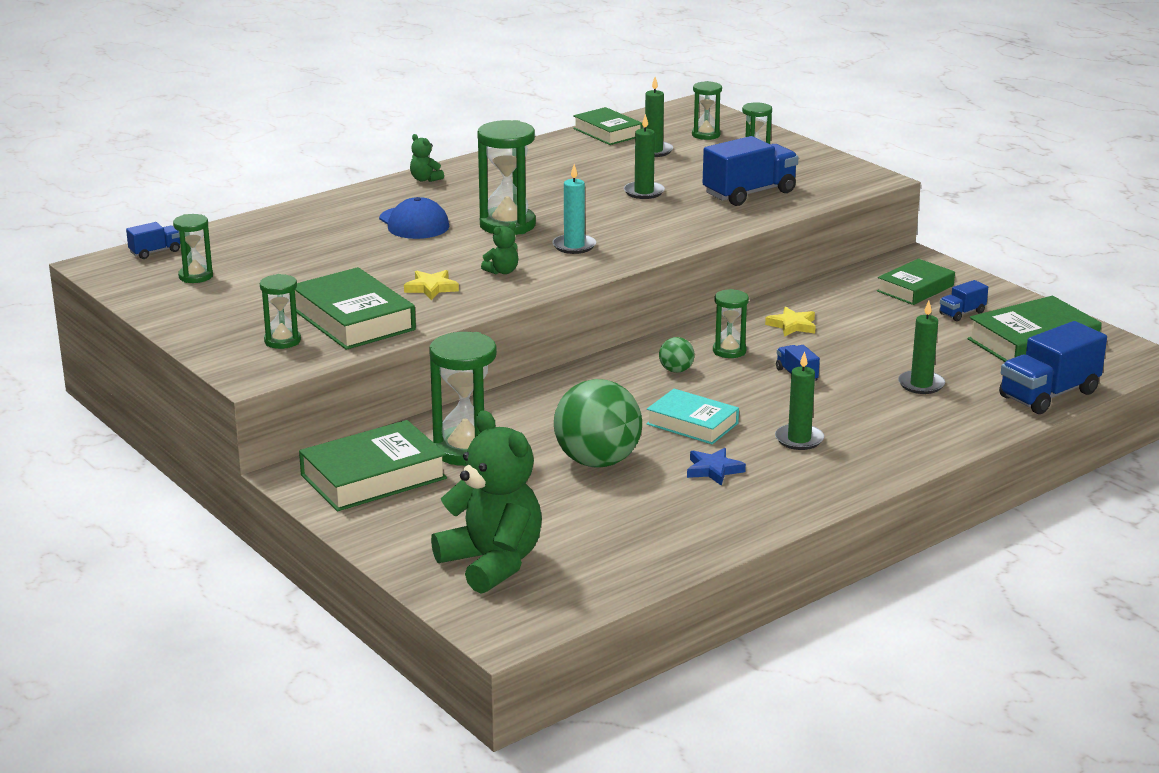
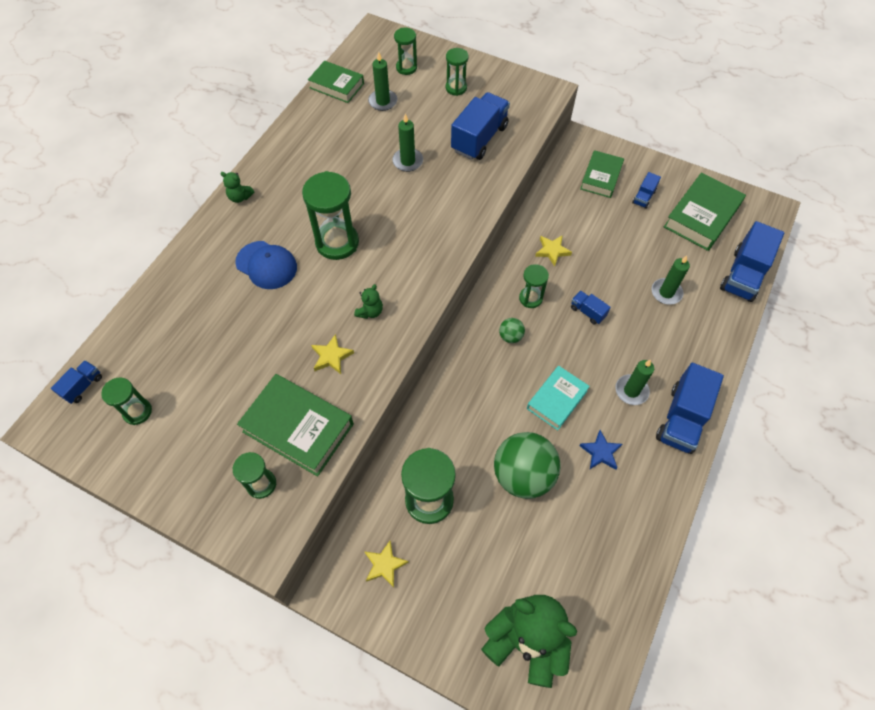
camera: 25 degrees left, 35 degrees up
green book [299,420,447,511] -> yellow star [364,541,409,587]
turquoise candle [552,164,596,254] -> none
turquoise book [647,389,739,444] -> turquoise book turned 60 degrees counterclockwise [527,366,590,430]
none -> blue truck [656,363,724,454]

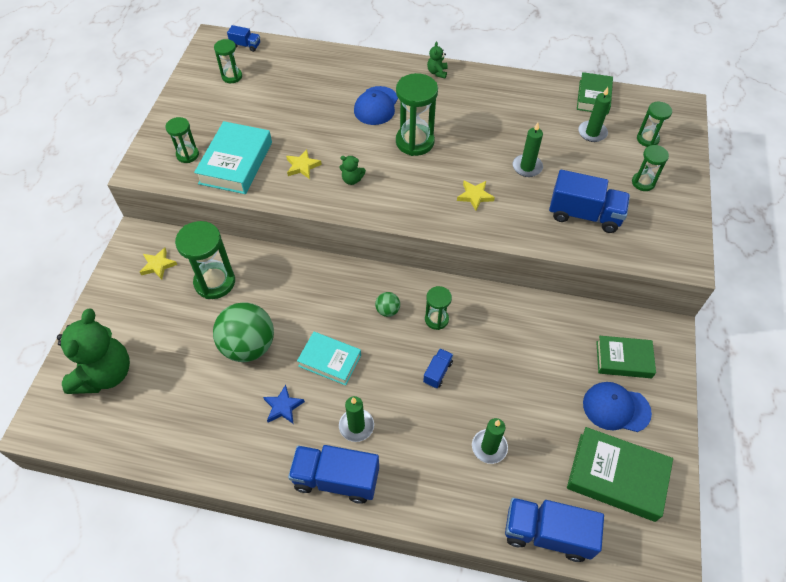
camera: 75 degrees right, 5 degrees down
green book [237,374,354,477] -> turquoise book [194,121,272,194]
yellow star [535,235,572,267] -> yellow star moved to [457,181,495,211]
blue truck [632,172,661,209] -> blue cap [583,382,652,432]

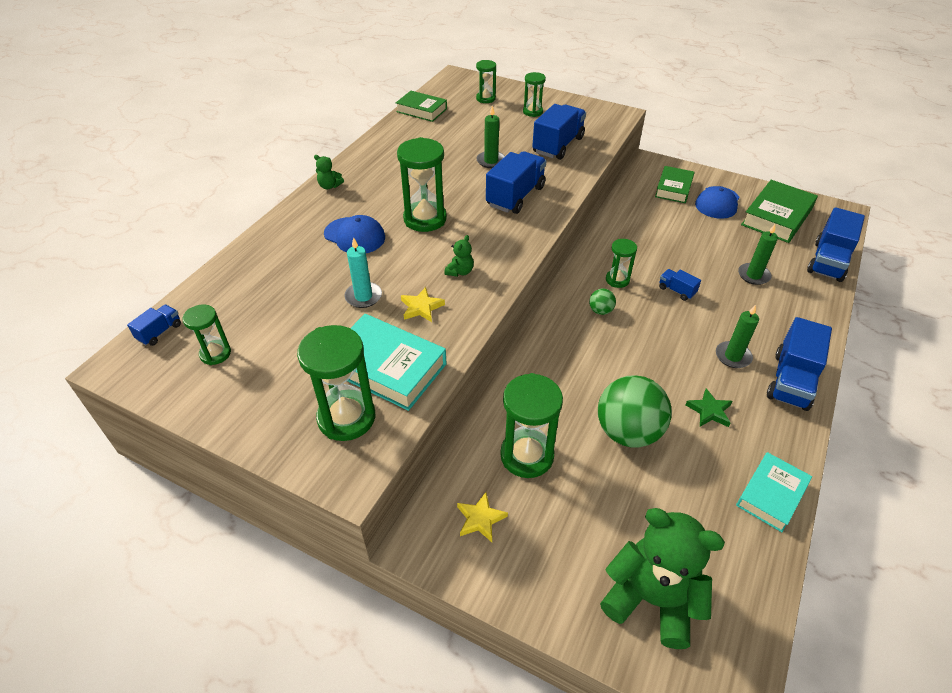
camera: 75 degrees left, 10 degrees down
green hourglass [166,117,199,163] -> green hourglass [297,325,376,441], size x1.75
blue star [263,385,305,424] -> green star [685,388,732,427]
turquoise book [297,332,361,385] -> turquoise book moved to [736,452,812,532]
yellow star [457,181,495,211] -> blue truck [486,151,546,214]
green candle [578,87,611,142] -> none
none -> turquoise candle [344,237,382,308]

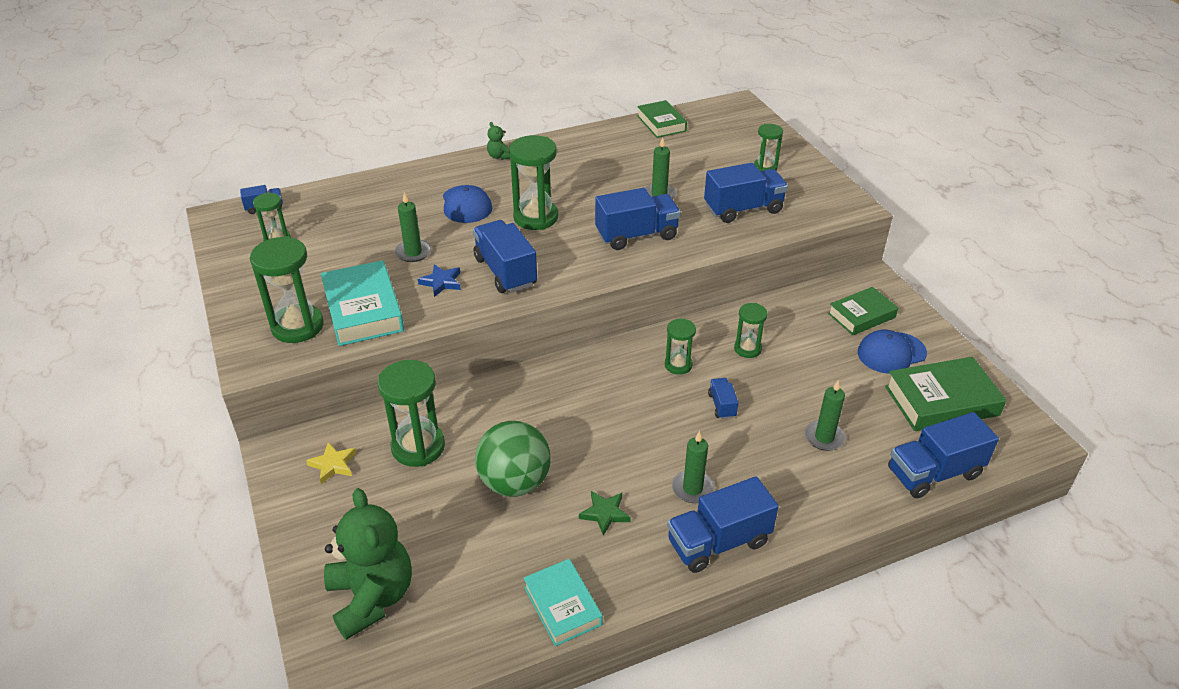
camera: 40 degrees right, 5 degrees down
turquoise candle [344,237,382,308] -> green candle [395,192,431,262]
yellow star [401,287,445,322] -> blue star [418,264,461,297]
green teddy bear [444,235,474,277] -> blue truck [473,220,537,293]
green hourglass [476,60,496,103] -> green hourglass moved to [734,303,768,358]
green ball [589,289,616,315] -> none
turquoise book [736,452,812,532] -> turquoise book turned 75 degrees clockwise [523,559,603,646]

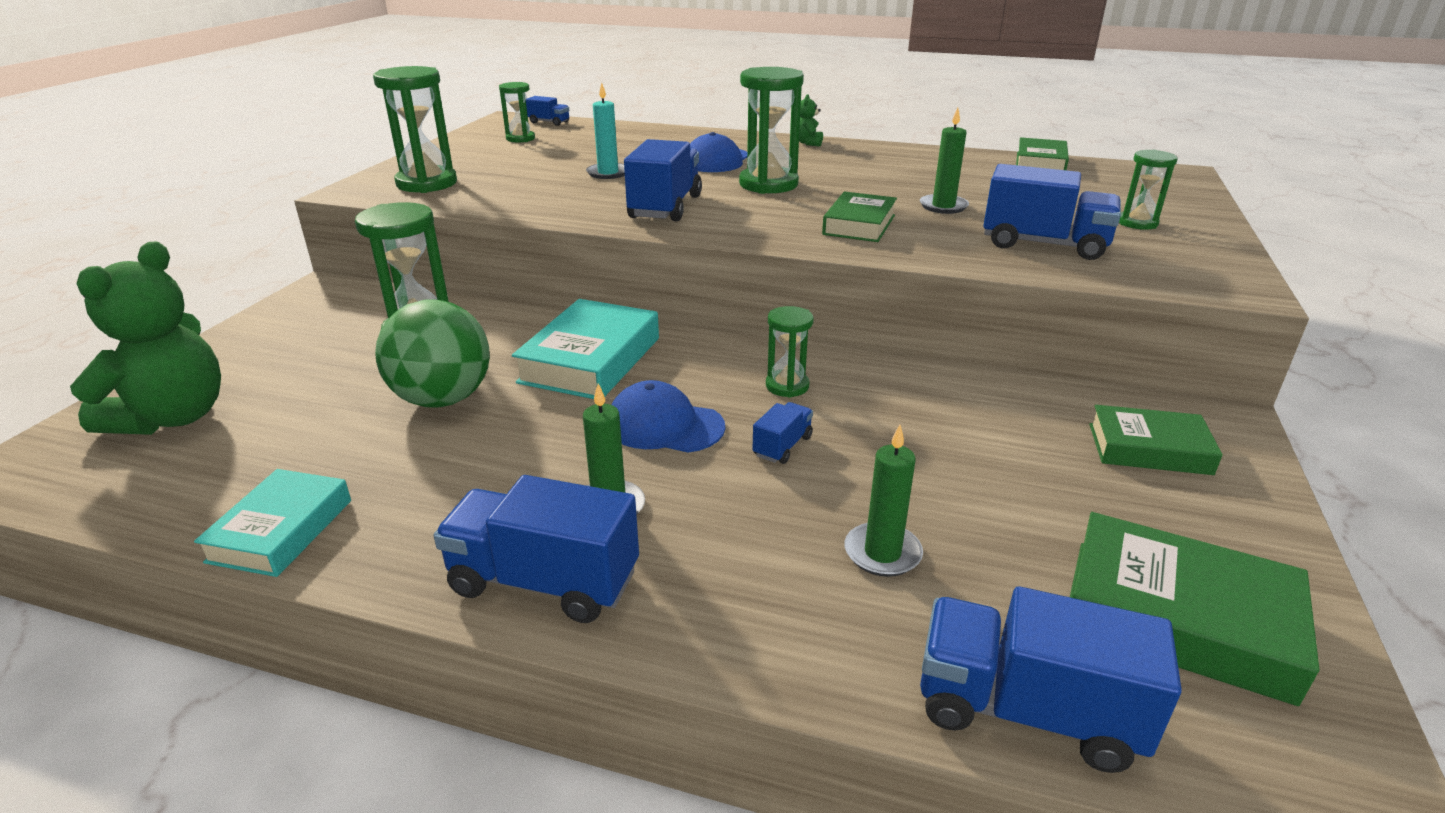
camera: 40 degrees right, 10 degrees down
yellow star [306,442,356,484] -> none
turquoise book [321,260,404,346] -> turquoise book moved to [512,299,659,399]
green candle [395,192,431,262] -> turquoise candle [586,83,625,179]
blue star [418,264,461,297] -> none
green star [579,491,631,536] -> none
blue truck [595,188,681,250] -> green book [822,191,897,242]
green hourglass [734,303,768,358] -> none
blue cap [857,330,927,374] -> blue cap moved to [611,380,725,453]

